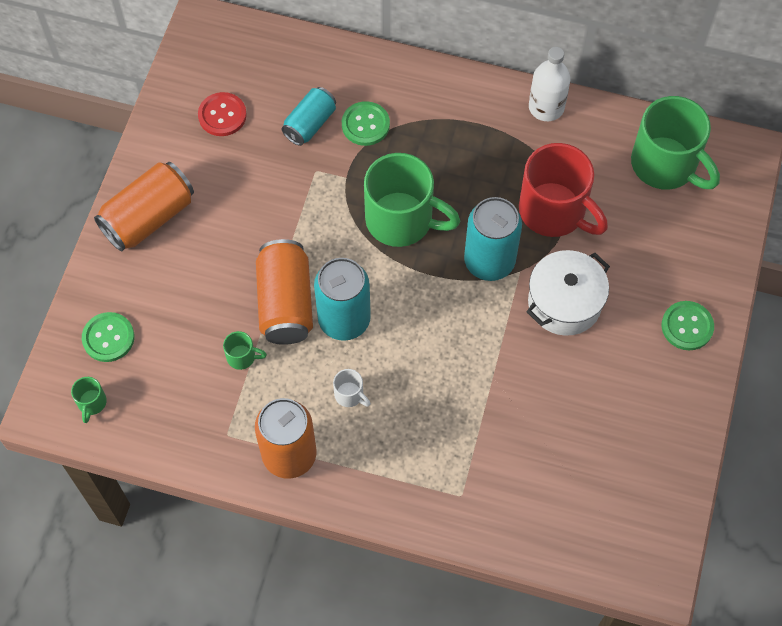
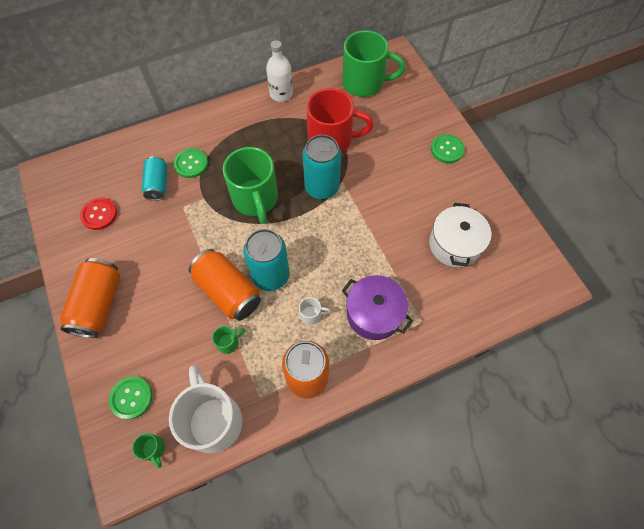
camera: 40 degrees left, 0 degrees up
green mug [364,153,460,247] -> green mug turned 90 degrees clockwise [223,147,278,224]
white pot [526,250,610,336] -> white pot moved to [429,203,491,267]
none -> white mug [169,365,243,453]
none -> purple pot [342,275,413,340]

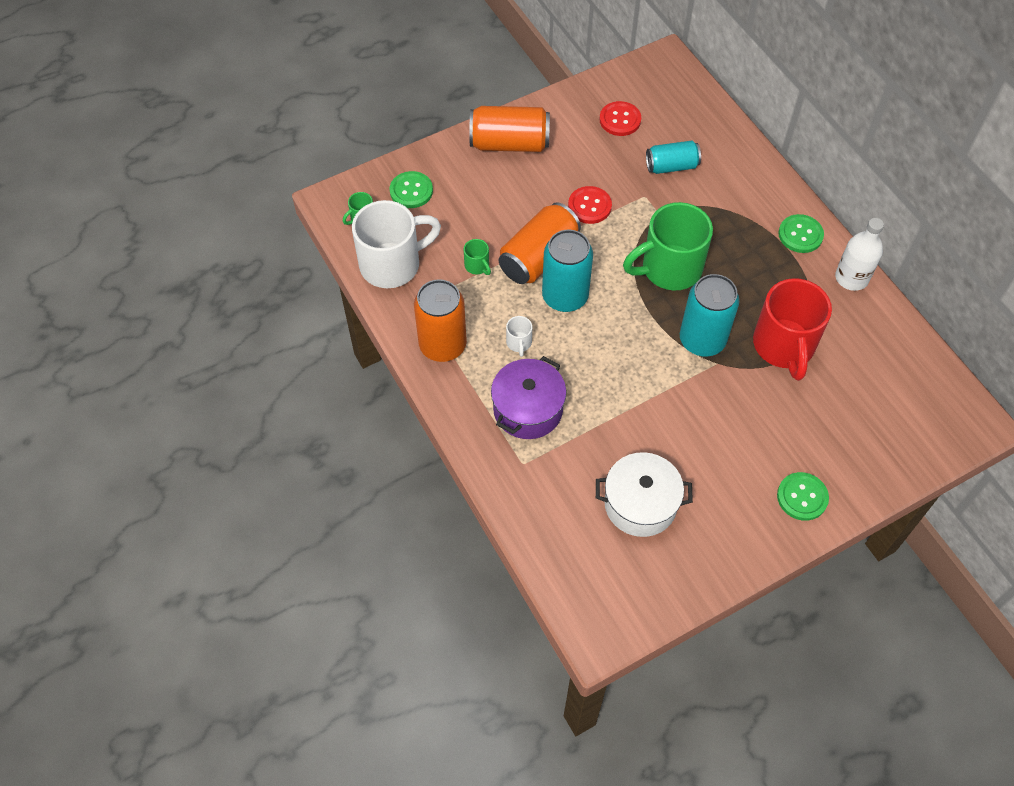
camera: 85 degrees right, 5 degrees down
green button [173,148,208,178] -> green button moved to [778,214,824,253]
green mug [342,30,405,97] -> none
none -> red button [568,186,612,224]

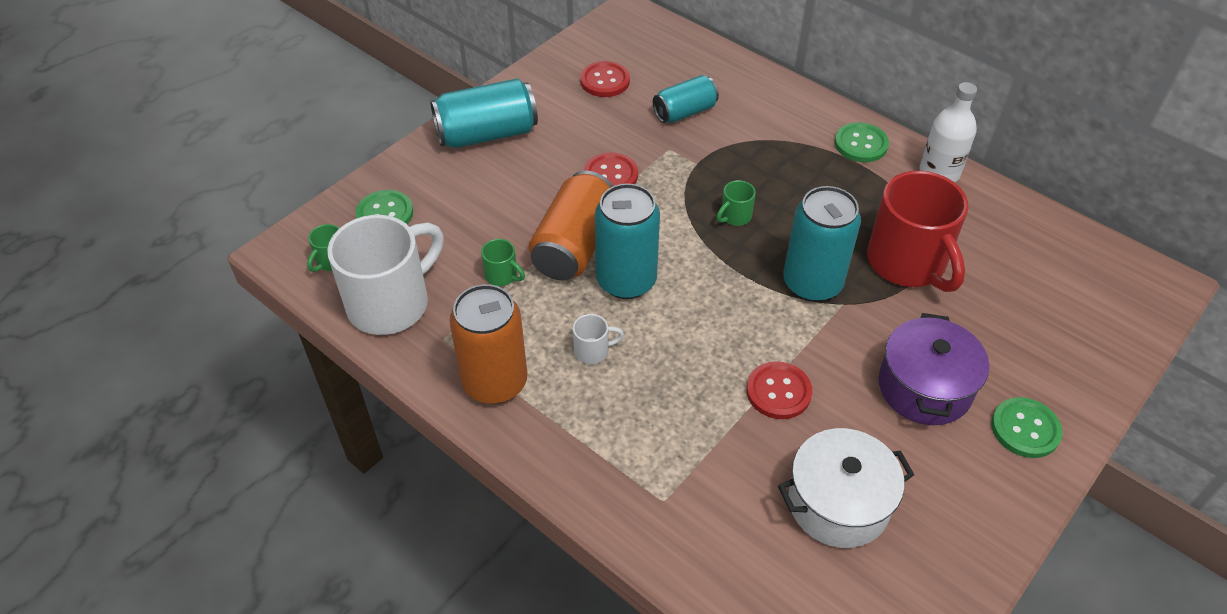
camera: 20 degrees left, 10 degrees down
orange can [469,106,550,152] -> turquoise can [430,78,538,148]
purple pot [491,356,566,439] -> purple pot moved to [879,313,989,425]
white mug [506,316,532,357] -> white mug turned 75 degrees counterclockwise [573,314,624,364]
green mug [623,202,713,290] -> green mug [716,180,756,226], size x0.41
none -> red button [747,361,812,419]

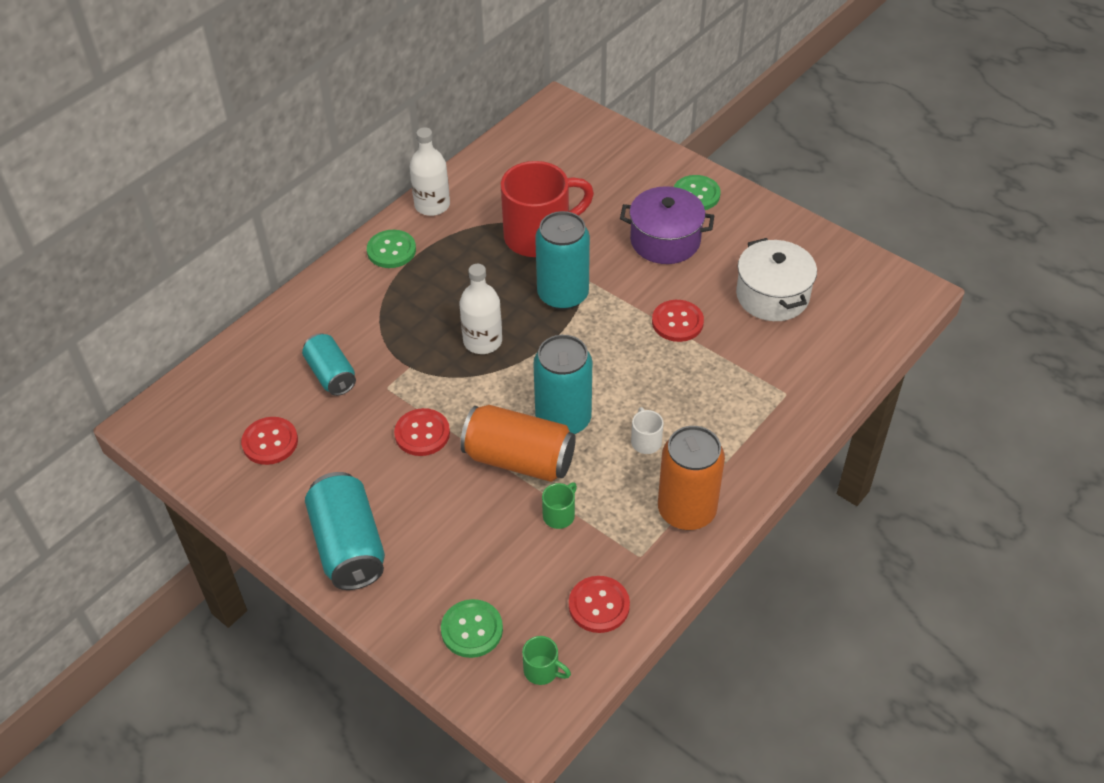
camera: 90 degrees left, 0 degrees up
white mug [327,215,444,335] -> red button [569,576,630,633]
green mug [716,180,756,226] -> white bottle [459,264,502,354]

